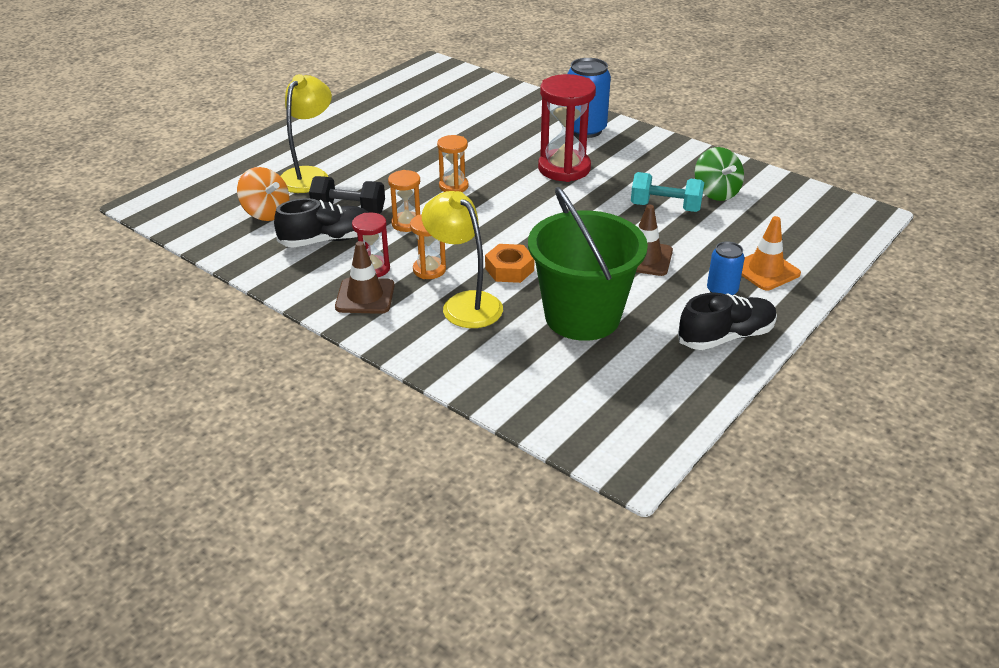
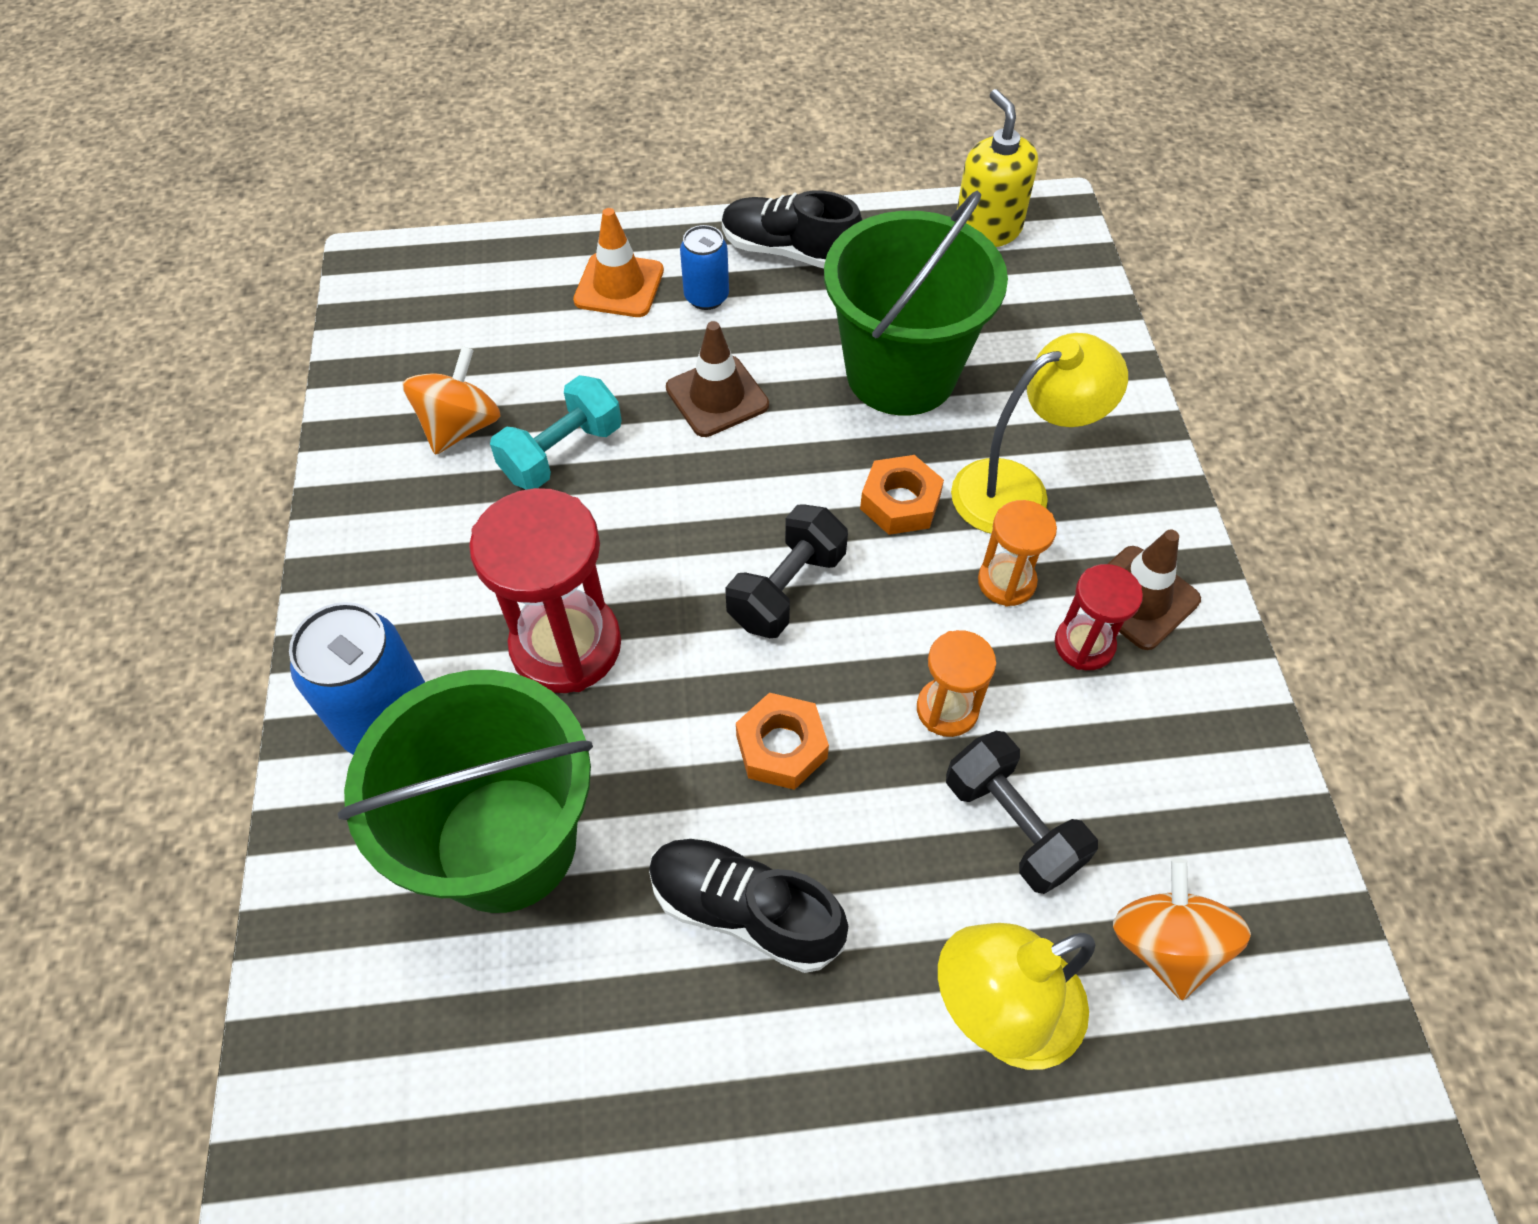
camera: 135 degrees left, 20 degrees up
black shoe [274,198,369,248] -> black shoe moved to [649,838,848,973]
yellow lamp [422,191,503,328] -> yellow lamp turned 120 degrees counterclockwise [951,333,1128,534]
orange hourglass [437,135,469,192] -> orange nut [736,692,829,790]
turquoise dumbbell [631,172,704,212] -> turquoise dumbbell turned 75 degrees clockwise [490,375,621,490]
green spinning top [695,147,744,201] -> orange spinning top [402,346,500,455]
none -> green bucket [338,670,593,913]
none -> black dumbbell [726,504,848,638]
none -> yellow soap dispenser [957,89,1038,247]

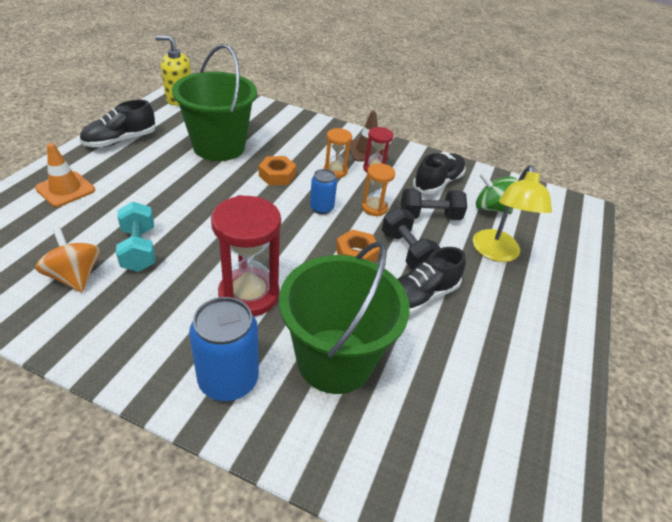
camera: 65 degrees left, 15 degrees down
brown traffic cone [666,321,769,437] -> none
blue can [680,225,729,310] -> blue can moved to [310,169,337,214]
black dumbbell [726,504,848,638] -> black dumbbell moved to [382,207,440,269]
yellow lamp [951,333,1128,534] -> none
orange spinning top [1113,858,1251,1000] -> green spinning top [476,172,517,214]
none -> black shoe [413,153,466,194]

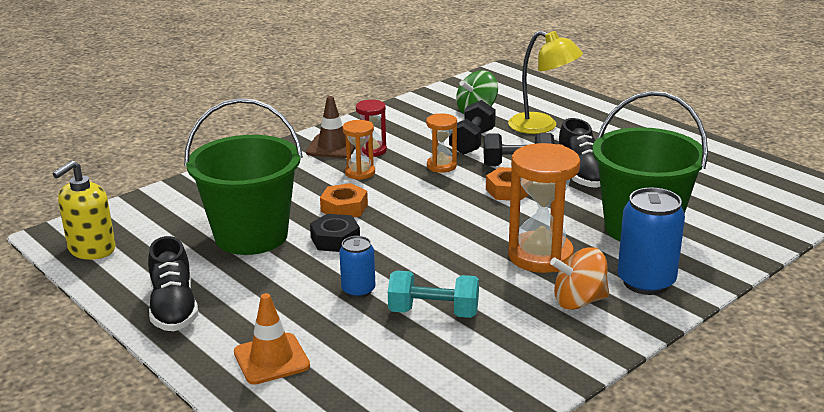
camera: 60 degrees left, 15 degrees down
orange spinning top [35,227,100,292] -> orange spinning top moved to [550,247,609,310]
red hourglass [211,195,281,317] -> orange hourglass [508,143,580,273]
blue can [310,169,337,214] -> blue can moved to [339,236,375,298]
black shoe [413,153,466,194] -> none
none -> black nut [310,214,360,252]

